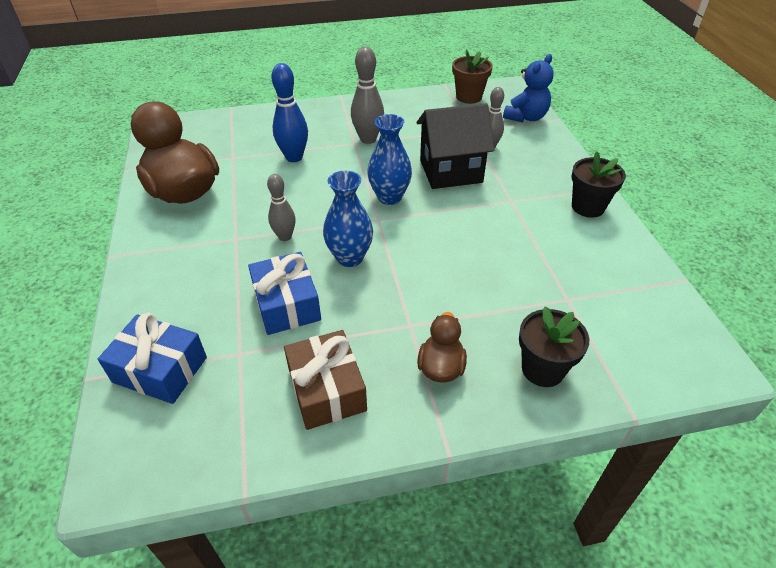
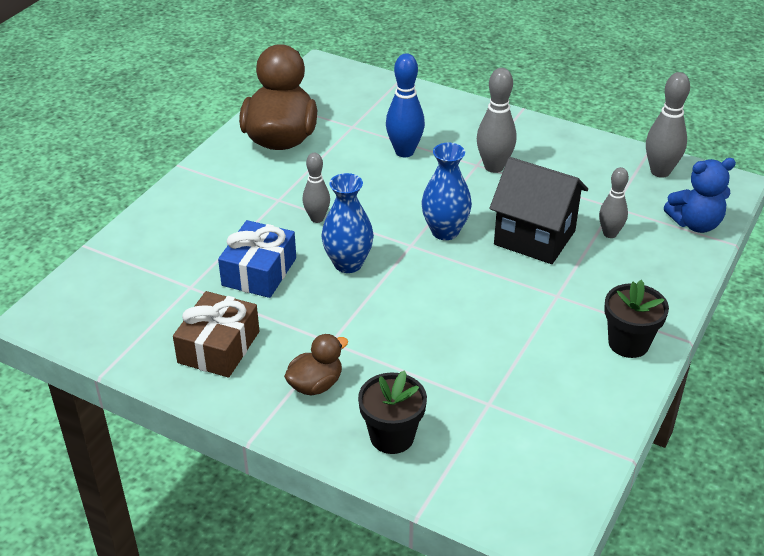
camera: 40 degrees right, 5 degrees down
blue gift [98,312,207,404] -> none
brown flower pot [452,50,493,104] -> grey bowling pin [646,72,690,178]

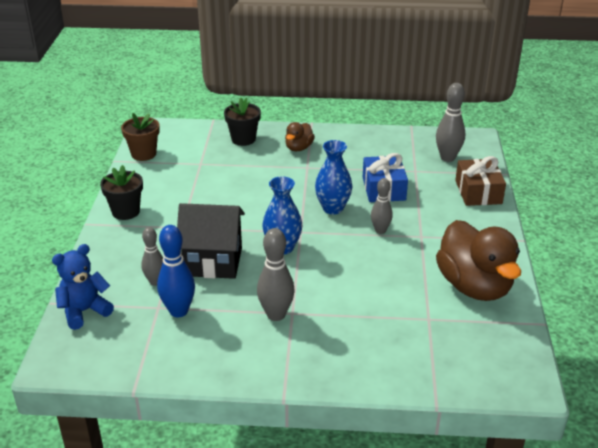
camera: 155 degrees right, 5 degrees down
brown gift [173,291,259,378] -> brown gift moved to [455,156,506,206]
blue bowling pin [386,53,425,157] -> blue bowling pin moved to [157,225,195,317]
grey bowling pin [646,72,690,178] -> grey bowling pin moved to [436,83,465,162]
none -> brown flower pot [121,113,160,161]

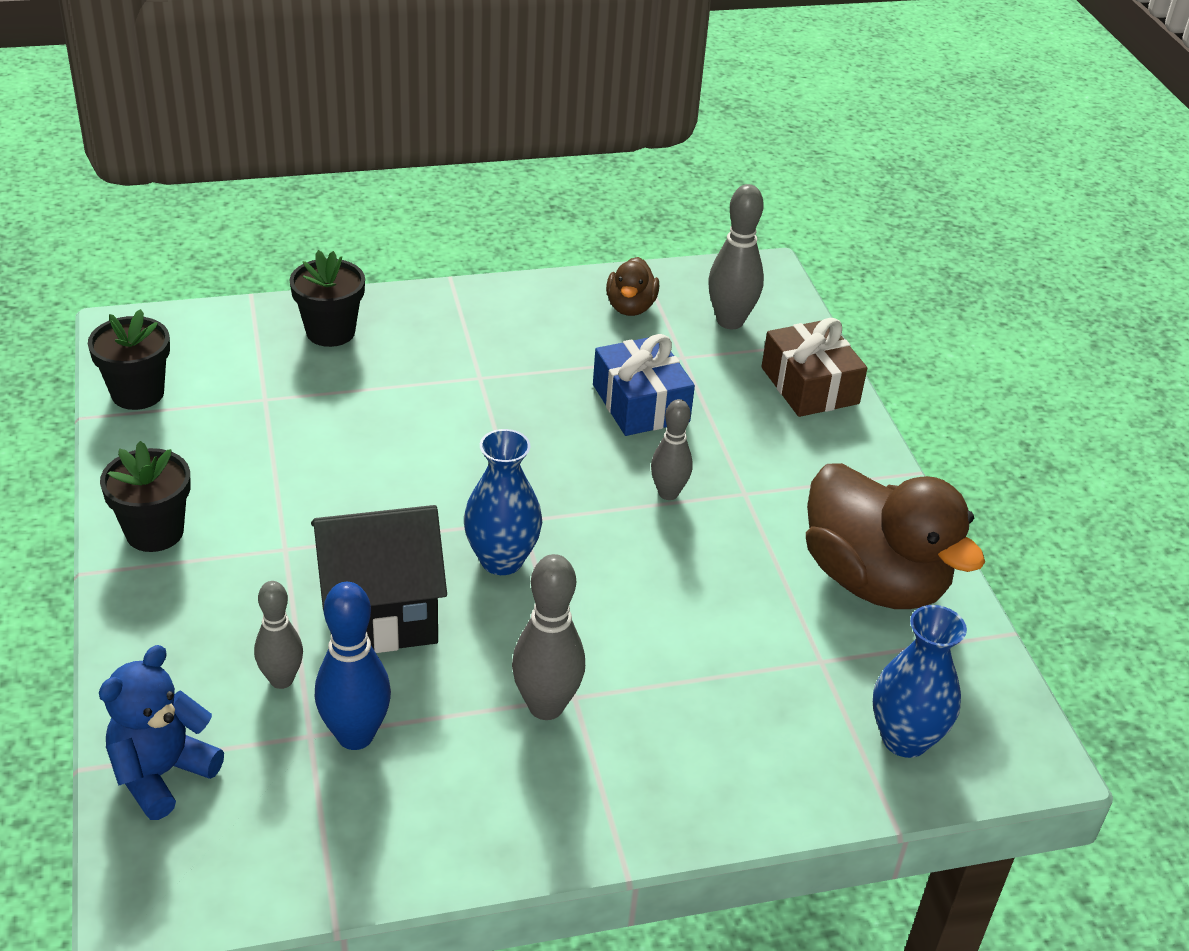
camera: 20 degrees left, 5 degrees up
brown flower pot [121,113,160,161] -> black flower pot [88,309,170,410]
brown duck [285,122,315,151] -> brown duck moved to [606,257,659,316]
blue vase [315,140,352,214] -> blue vase moved to [873,605,967,758]

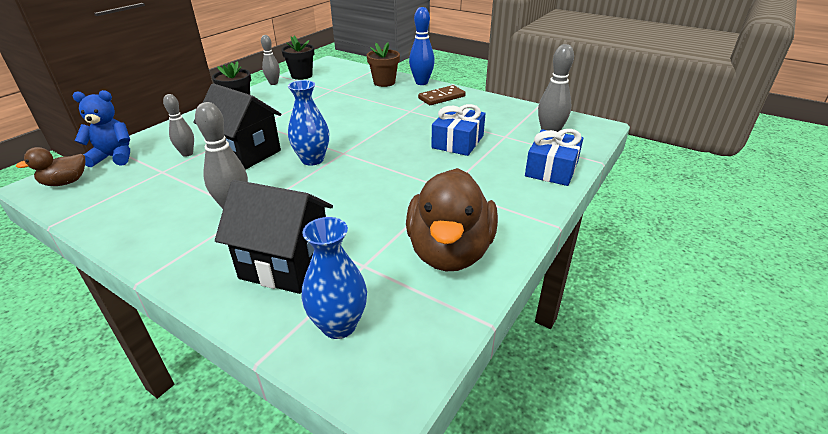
camera: 50 degrees right, 5 degrees down
black flower pot [290,250,365,347] -> brown flower pot [367,42,400,87]
blue bowling pin [315,582,391,750] -> blue bowling pin moved to [409,7,435,85]
brown duck [606,257,659,316] -> brown duck moved to [16,147,86,186]
grey bowling pin [651,399,693,500] -> grey bowling pin moved to [261,35,280,85]
brown gift [761,318,867,417] -> blue gift [525,129,583,186]
none -> black house [215,180,333,294]
none -> brown domino [418,85,466,105]

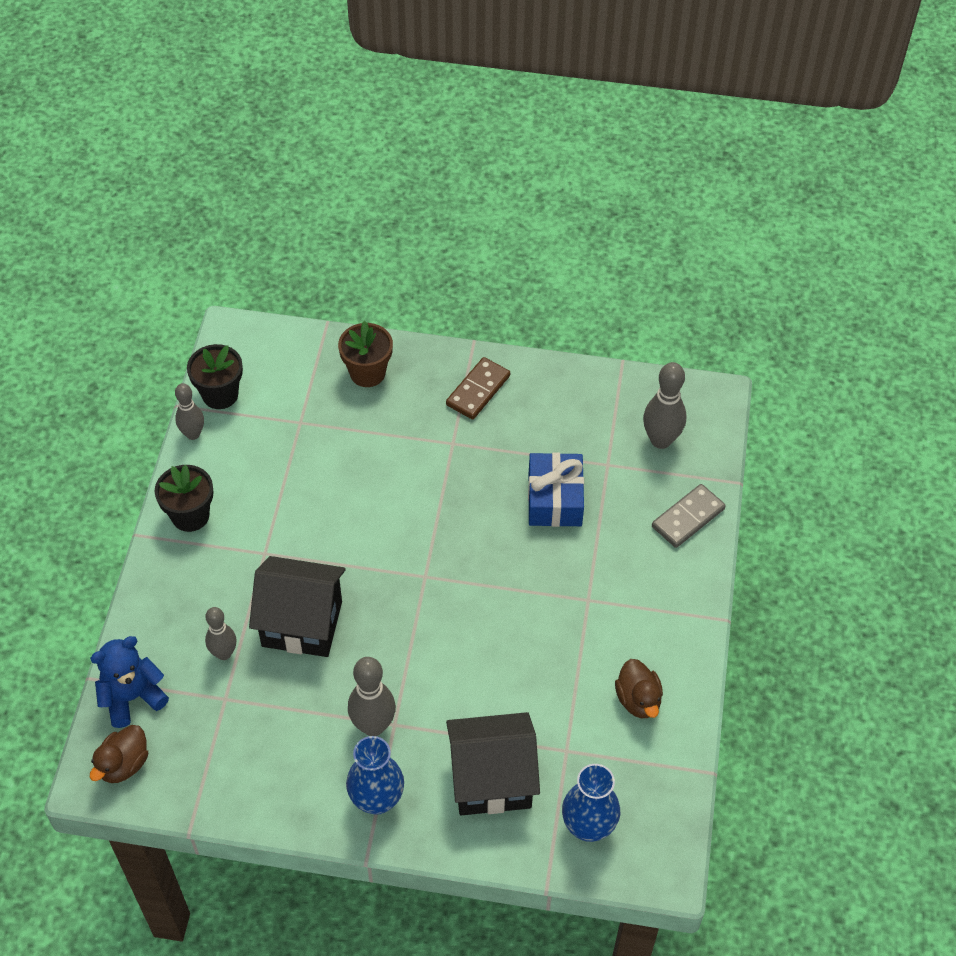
camera: 25 degrees left, 20 degrees up
blue vase [288,80,329,166] -> blue vase moved to [346,736,404,815]
brown duck [406,168,498,271] -> brown duck [615,659,663,718], size x0.49
blue bowling pin [409,7,435,85] -> none
blue gift [525,129,583,186] -> grey domino [652,484,726,548]

